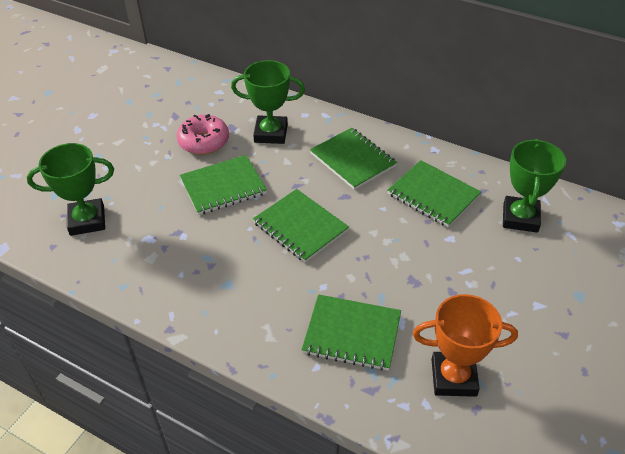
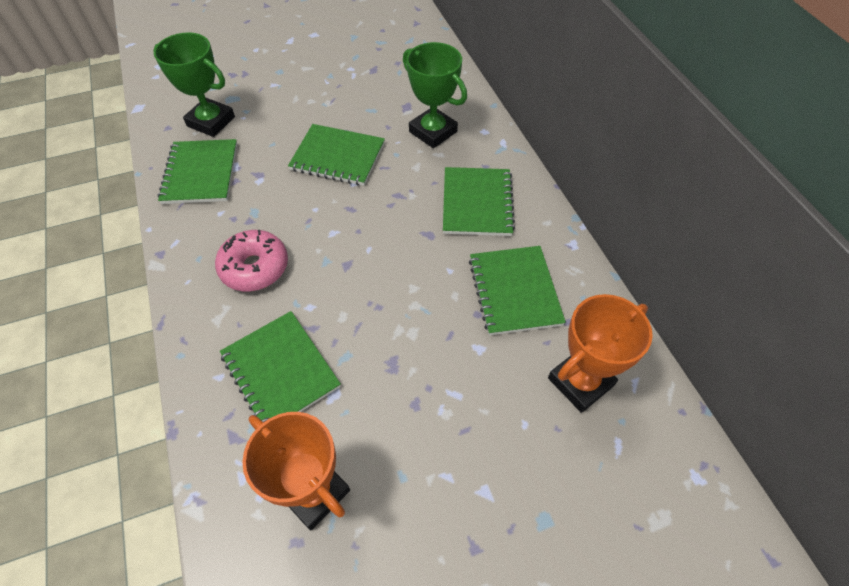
camera: 40 degrees right, 10 degrees up
pink donut [177,114,229,155] -> pink donut moved to [215,230,288,291]
green notebook [253,189,349,263] -> green notebook moved to [158,139,237,204]
green trophy [503,139,566,233] -> orange trophy [548,294,653,413]

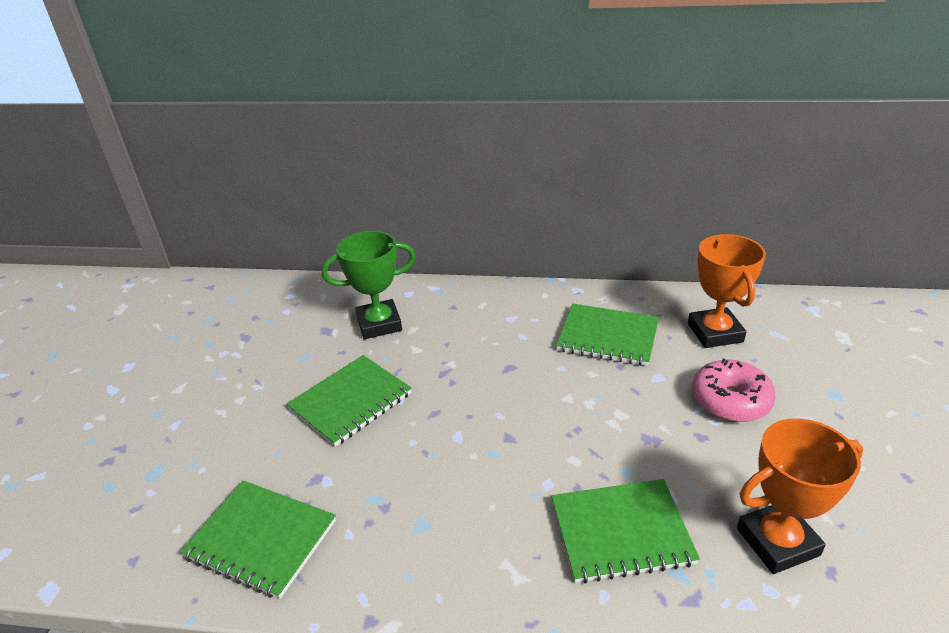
camera: 60 degrees left, 20 degrees down
green trophy [153,32,235,137] -> none
pink donut [215,230,288,291] -> pink donut moved to [692,358,776,422]
green notebook [443,167,515,236] -> none

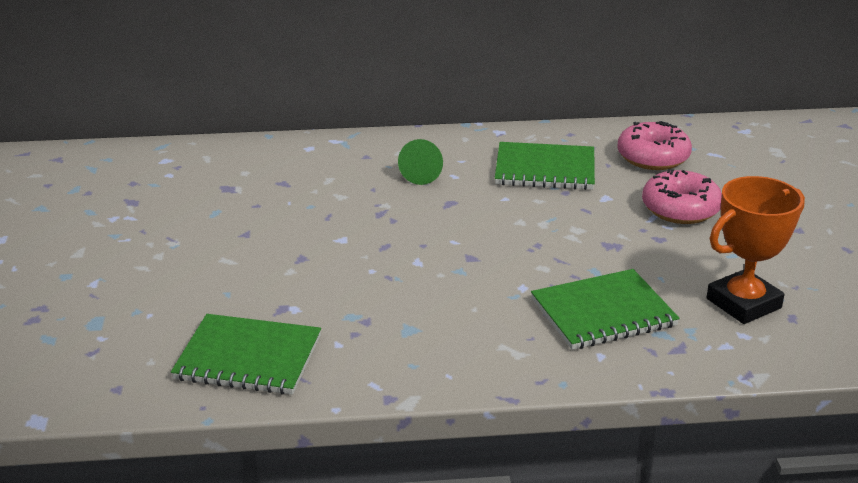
camera: 15 degrees left, 5 degrees down
green notebook [287,355,412,447] -> none
green trophy [322,231,416,339] -> none
orange trophy [688,234,766,348] -> pink donut [617,121,692,170]
none -> green cone [398,139,443,185]

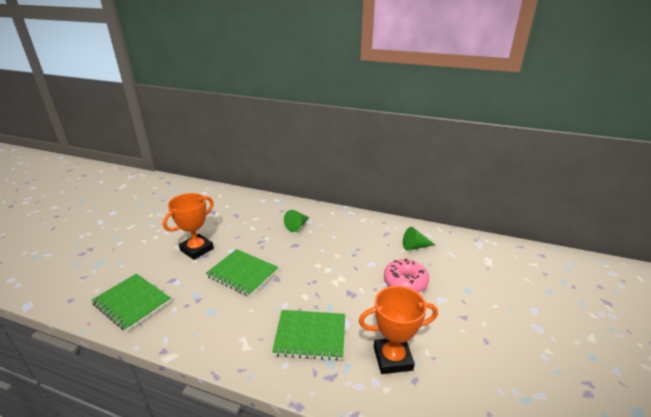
camera: 25 degrees right, 0 degrees up
green notebook [495,142,595,190] -> green notebook moved to [206,249,279,297]
pink donut [617,121,692,170] -> green cone [403,227,435,250]
none -> orange trophy [163,193,214,260]

